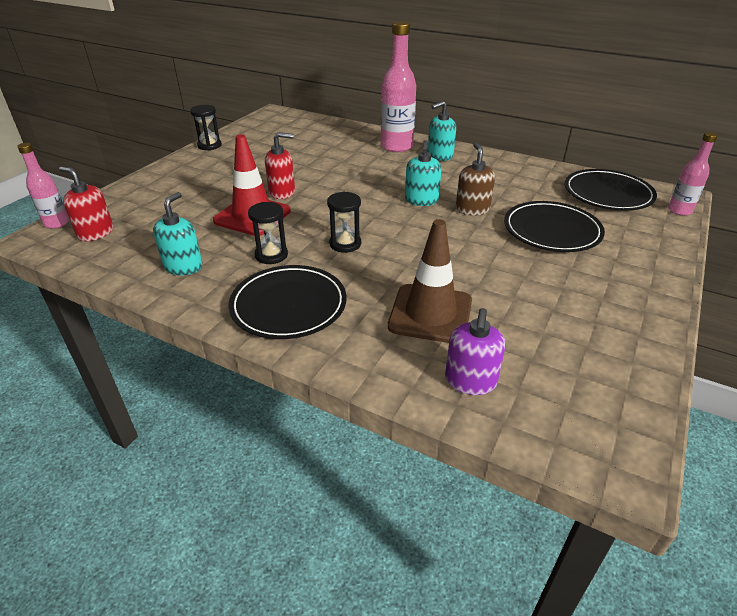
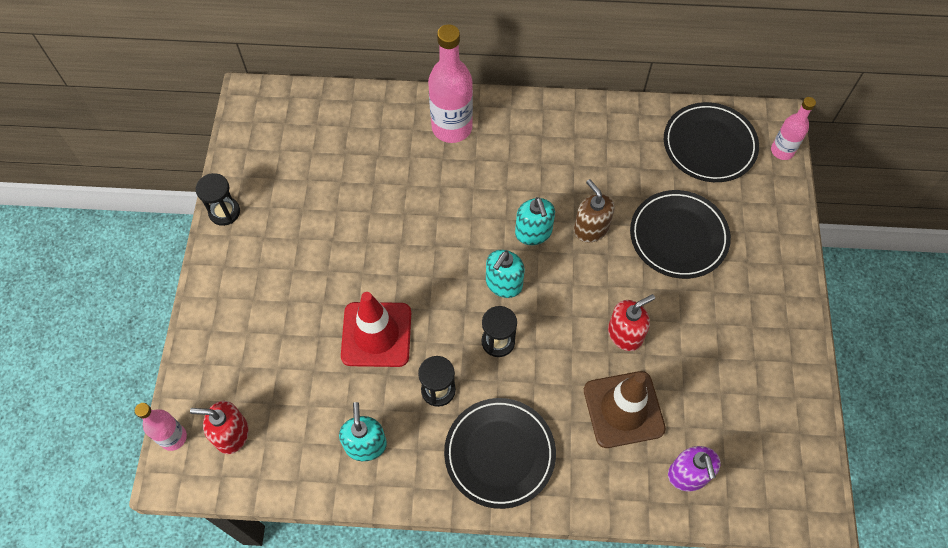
camera: 25 degrees left, 25 degrees up
red soap dispenser [265,132,295,199] -> red soap dispenser moved to [608,294,655,351]
turquoise soap dispenser [428,101,456,161] -> turquoise soap dispenser moved to [486,250,525,298]

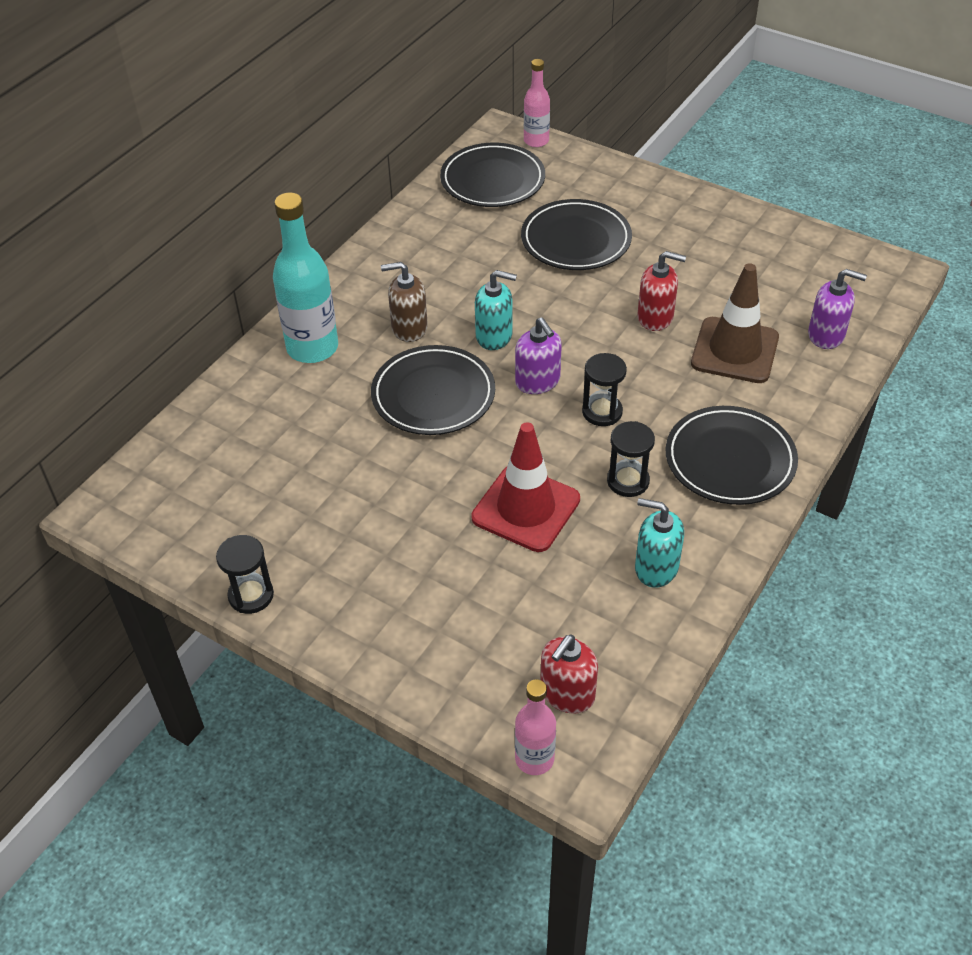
camera: 60 degrees left, 15 degrees down
pink bottle [428,24,473,143] -> turquoise bottle [273,193,338,363]
turquoise soap dispenser [486,250,525,298] -> purple soap dispenser [515,317,562,394]
brown soap dispenser [574,179,614,242] -> brown soap dispenser moved to [381,262,428,342]
red soap dispenser [608,294,655,351] -> red soap dispenser turned 105 degrees clockwise [637,251,686,331]
none -> black plate [371,345,495,435]

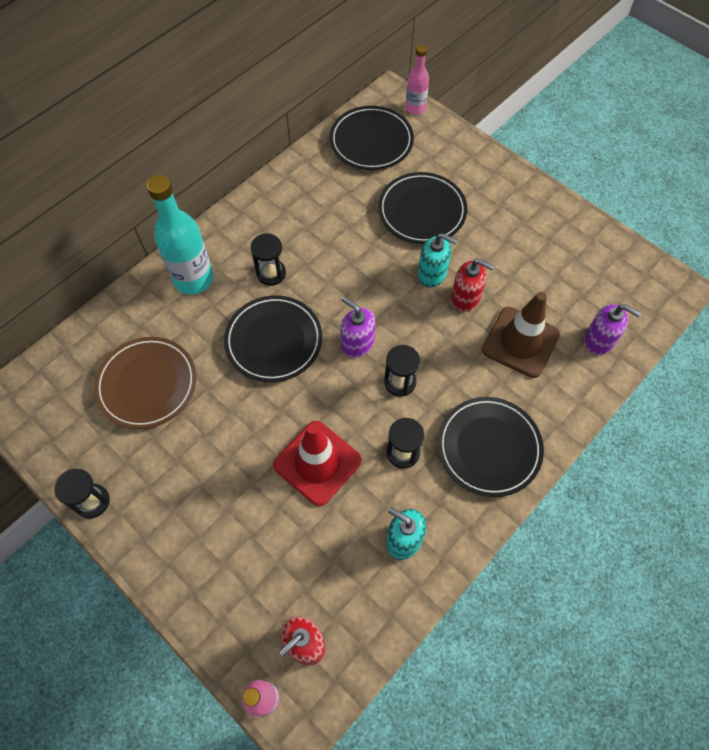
camera: 10 degrees right, 15 degrees up
brown soap dispenser [381,262,428,342] -> black hourglass [250,233,286,286]
turquoise soap dispenser [475,270,517,350] -> turquoise soap dispenser moved to [418,233,458,287]
purple soap dispenser [515,317,562,394] -> purple soap dispenser turned 150 degrees clockwise [340,296,375,358]
none -> brown plate [94,337,196,429]

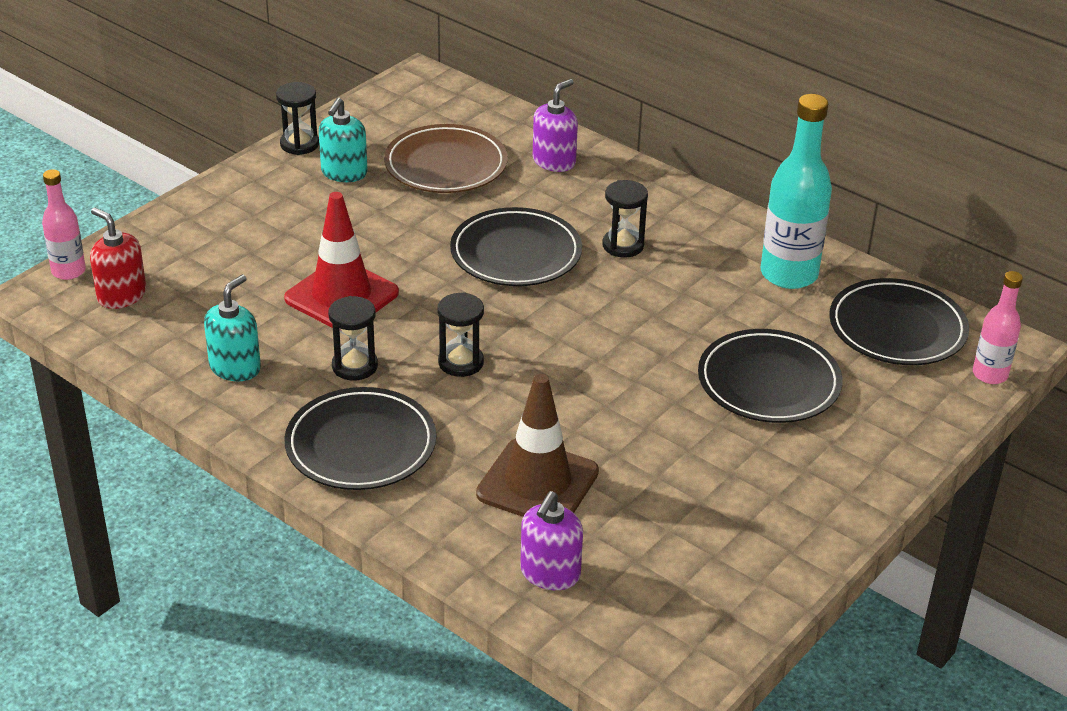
camera: 85 degrees right, 25 degrees down
turquoise bottle [147,175,213,295] -> turquoise bottle moved to [761,94,832,289]
purple soap dispenser [340,296,375,358] -> purple soap dispenser moved to [533,79,578,172]
turquoise soap dispenser [418,233,458,287] -> turquoise soap dispenser moved to [319,98,368,182]
red soap dispenser [451,259,495,312] -> none

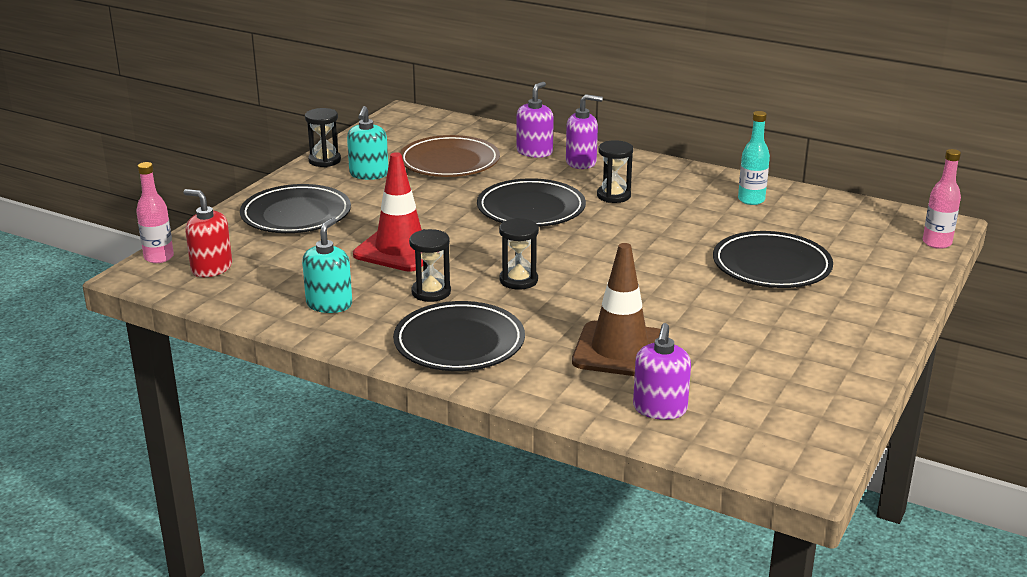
camera: 10 degrees left, 10 degrees down
turquoise bottle [761,94,832,289] -> turquoise bottle [738,111,770,205], size x0.57
black plate [829,278,969,365] -> black plate moved to [240,184,351,233]
none -> purple soap dispenser [566,94,603,169]

